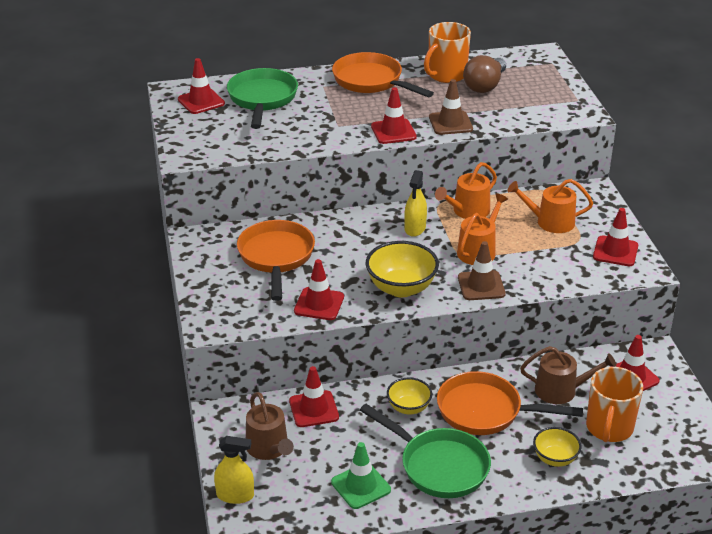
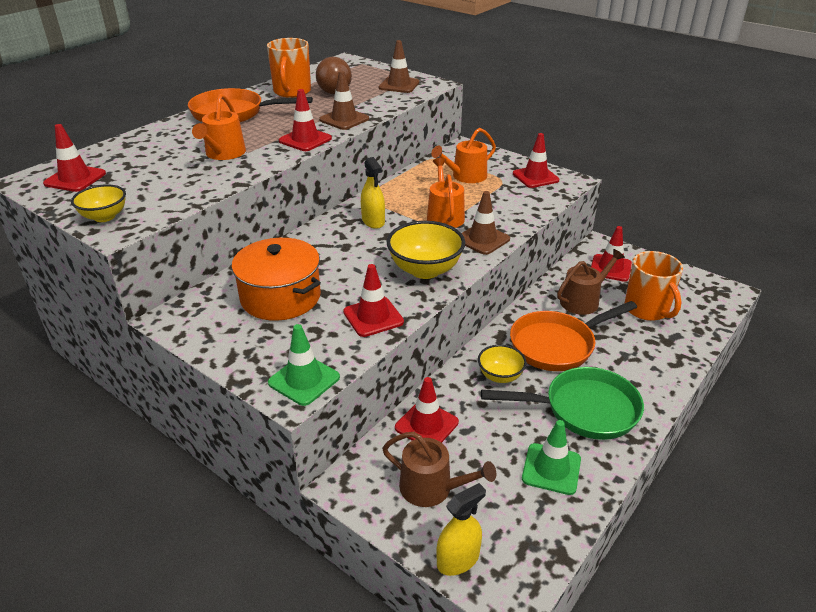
camera: 40 degrees left, 0 degrees up
green pan [227,68,298,129] -> none
orange pan [237,220,315,301] -> orange pot [232,238,321,321]
orange watering can [435,162,497,219] -> orange watering can moved to [192,94,246,160]
yellow bowl [533,427,582,467] -> yellow bowl moved to [71,184,126,222]
none -> green traffic cone [268,324,340,406]
none -> brown traffic cone [379,40,419,93]

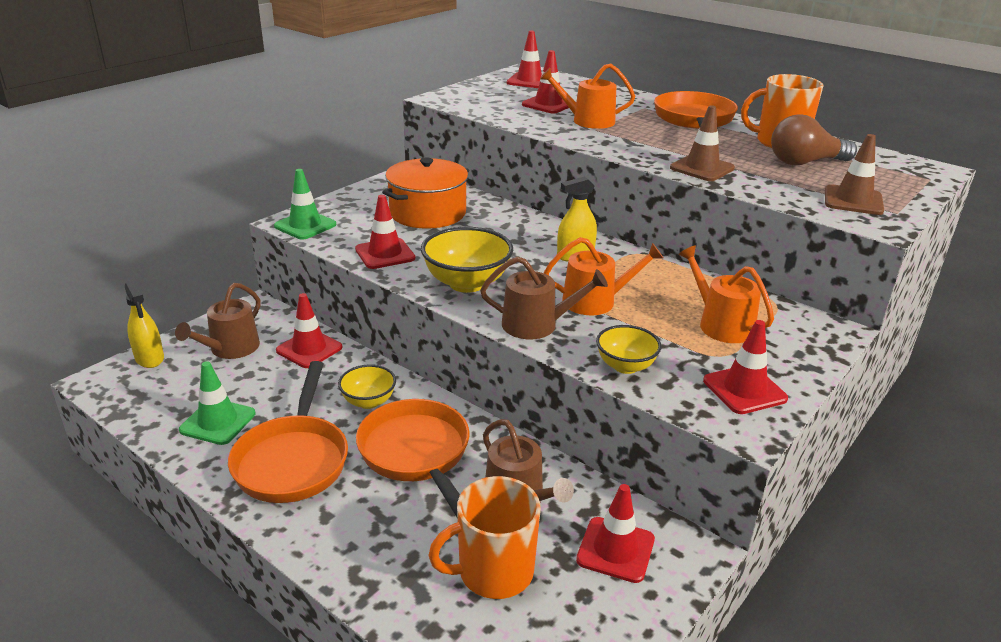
camera: 90 degrees right, 5 degrees down
yellow bowl [71,184,126,222] -> yellow bowl moved to [596,325,662,374]
red traffic cone [279,89,332,151] -> red traffic cone moved to [522,50,569,113]
brown traffic cone [462,191,510,255] -> brown watering can [480,256,608,339]
green pan [481,367,644,440] -> orange pan [228,361,348,503]

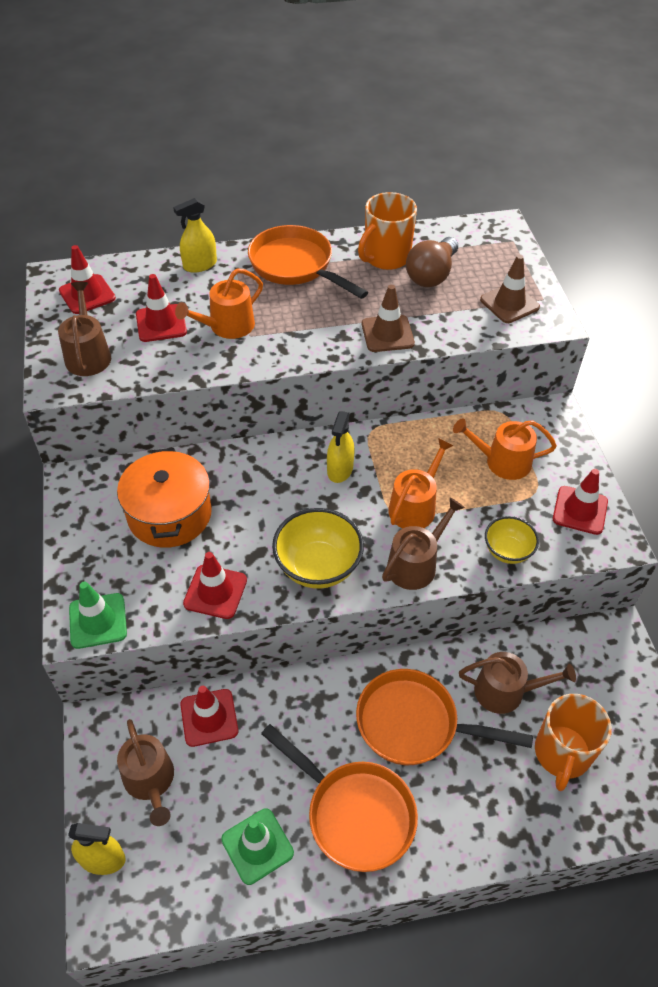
camera: 50 degrees left, 20 degrees up
yellow bowl [338,364,396,409] -> none
red traffic cone [576,484,655,583] -> none
none -> brown watering can [58,282,111,376]
none -> yellow spray bottle [173,198,217,273]

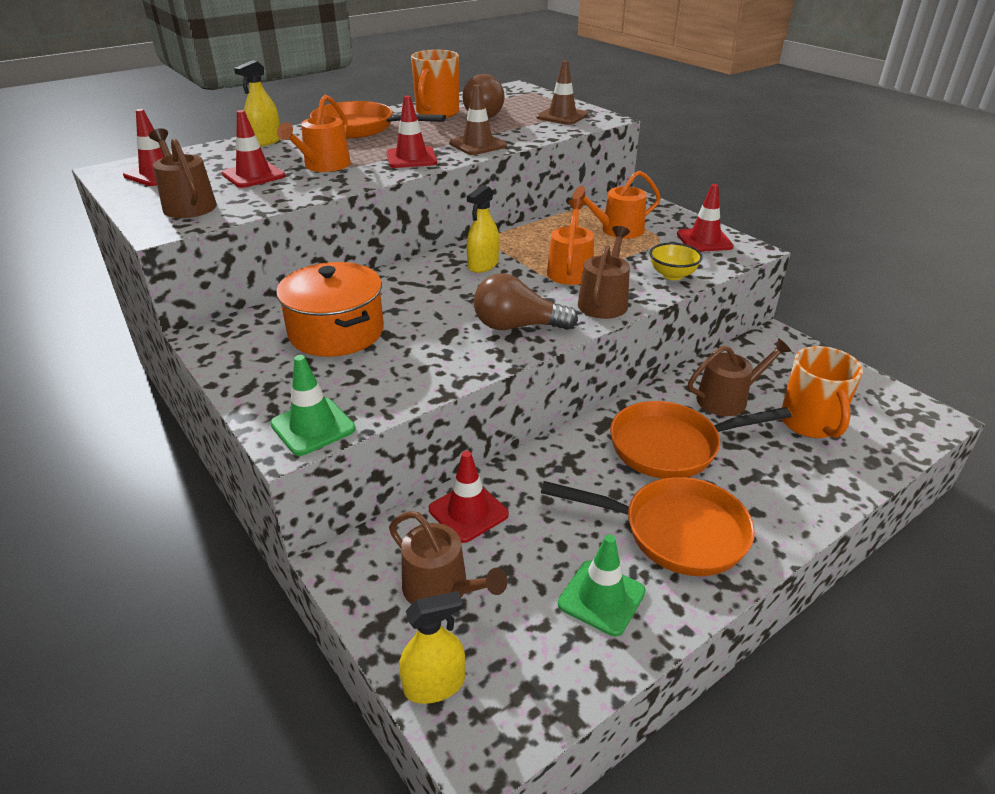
camera: 25 degrees left, 15 degrees down
red traffic cone [183,552,247,619] -> red traffic cone moved to [386,96,437,168]
yellow bowl [272,508,364,589] -> brown light bulb [474,273,578,330]
yellow spray bottle [327,411,355,483] -> yellow spray bottle turned 45 degrees clockwise [467,185,499,273]

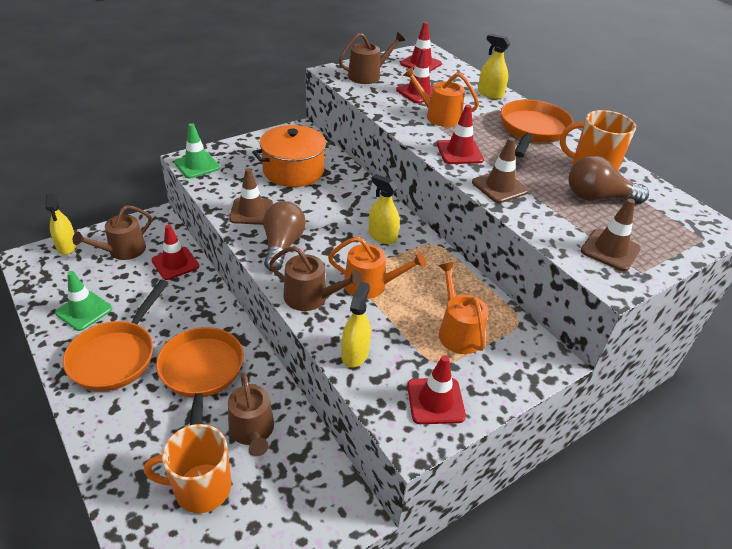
camera: 90 degrees right, 5 degrees up
yellow bowl [650,243,703,280] -> yellow spray bottle [341,282,371,368]
none -> brown traffic cone [229,168,273,225]

